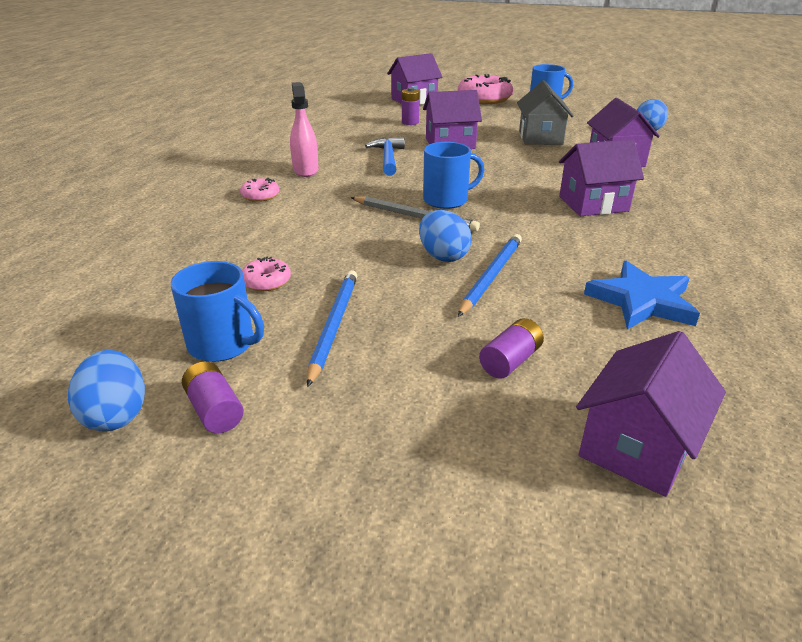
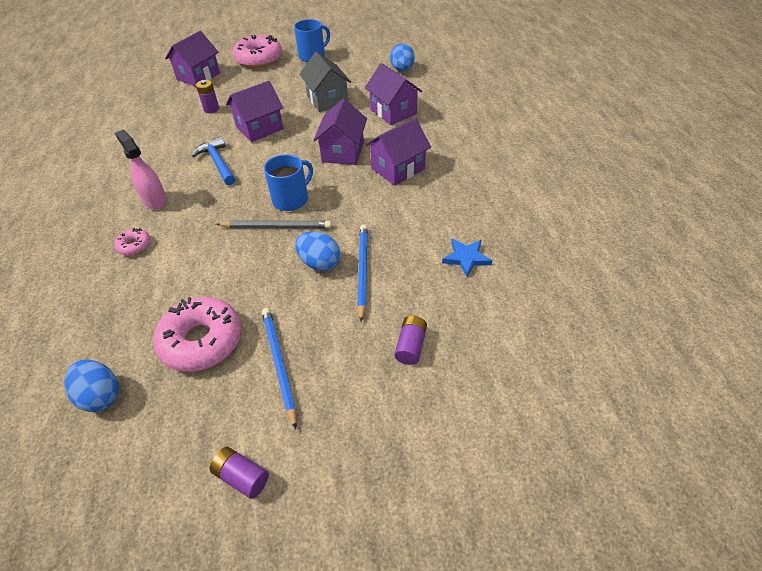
camera: 25 degrees left, 15 degrees up
blue egg [68,350,145,432] -> blue egg moved to [64,359,119,412]
blue mug [171,261,264,362] -> none
pink donut [242,257,291,291] -> pink donut [153,297,241,372], size x2.11
purple house [576,331,726,497] -> purple house moved to [313,99,367,165]
blue star [584,261,700,329] -> blue star [442,239,492,277], size x0.66

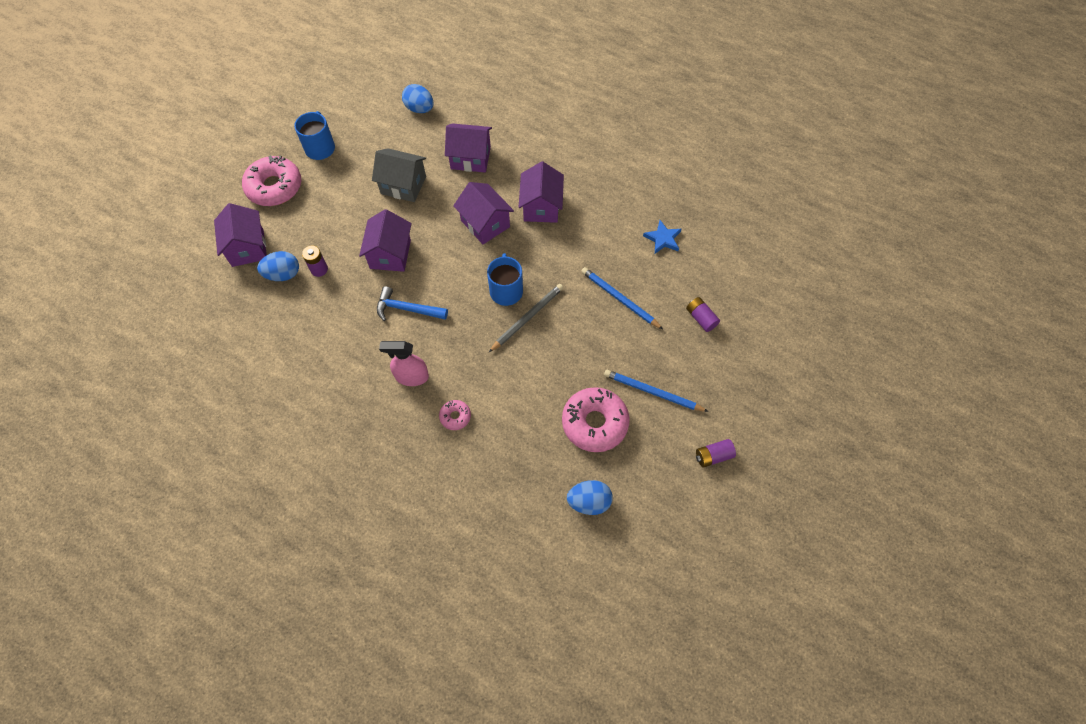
camera: 50 degrees left, 15 degrees up
blue egg [295,232,340,271] -> blue egg moved to [257,251,299,281]

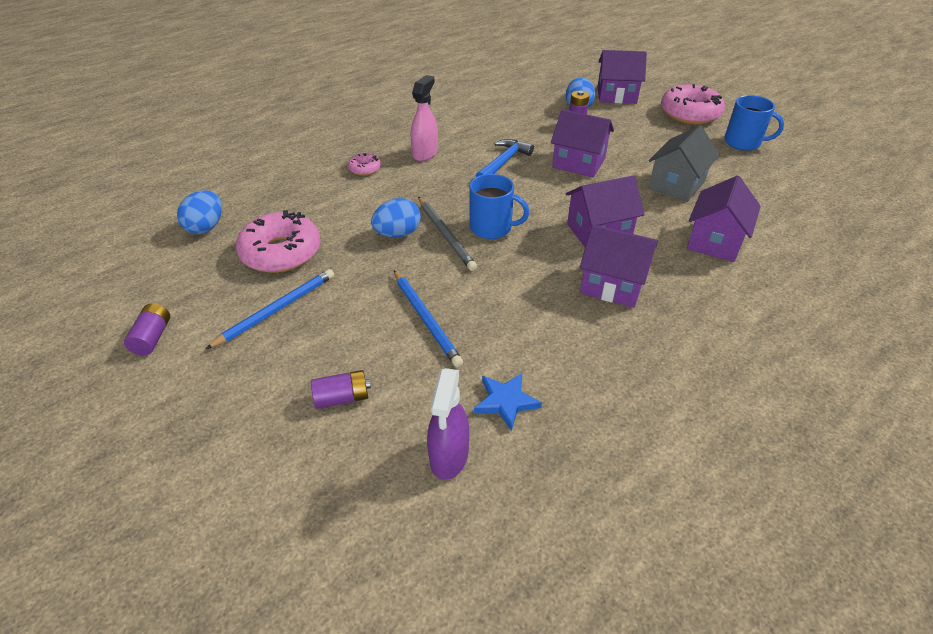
camera: 110 degrees right, 20 degrees down
blue egg [402,84,434,113] -> blue egg moved to [371,198,421,238]
blue pencil [581,267,663,329] -> blue pencil turned 90 degrees clockwise [394,270,463,367]
none -> purple spray bottle [427,368,469,480]

